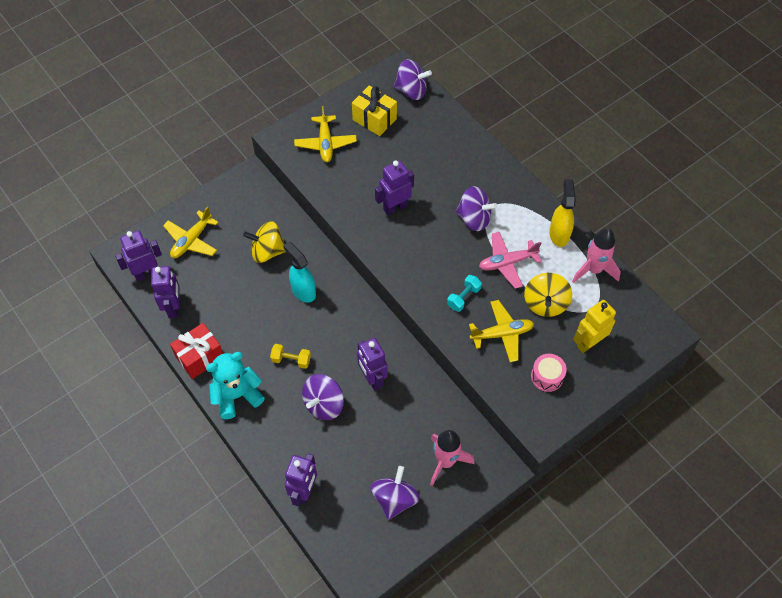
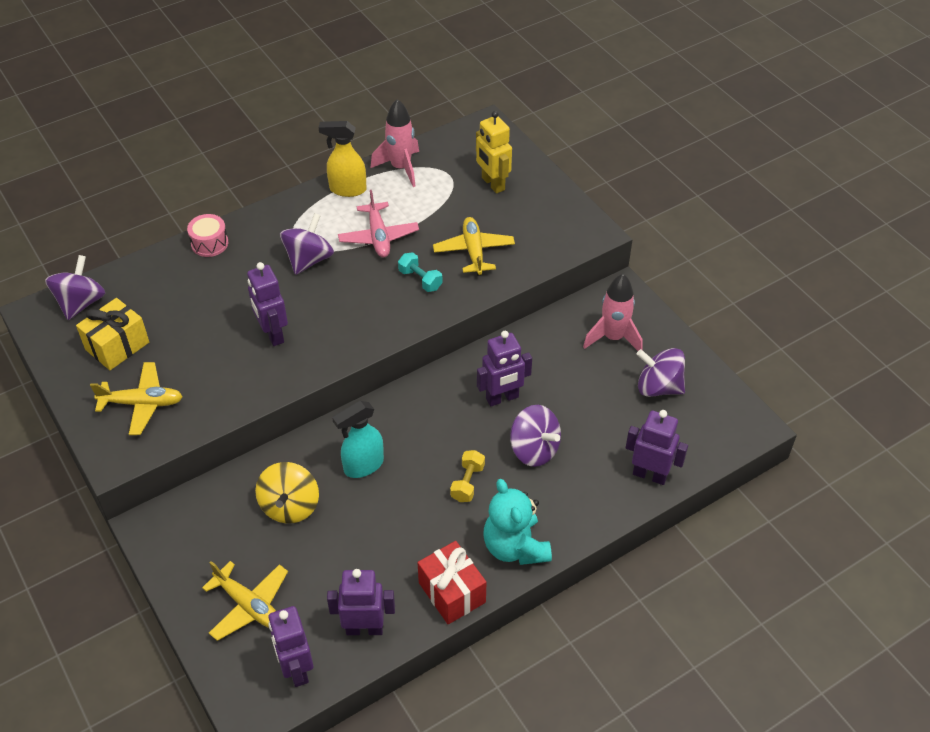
camera: 85 degrees left, 10 degrees down
yellow spinning top [524,273,572,317] -> none
pink drum [531,354,567,392] -> pink drum moved to [187,214,228,257]

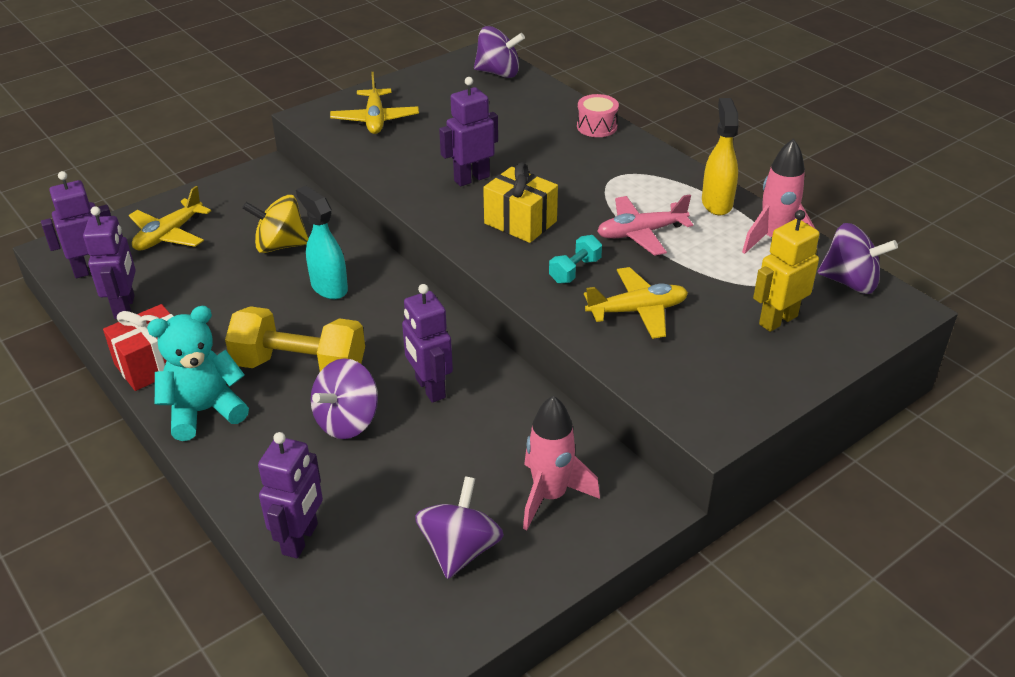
camera: 85 degrees right, 10 degrees down
yellow gift [76,298,149,370] -> yellow gift moved to [483,163,558,243]
purple spinning top [280,213,334,275] -> purple spinning top moved to [817,223,898,294]
yellow dumbbell [450,450,485,502] -> yellow dumbbell [225,306,365,372], size x2.08

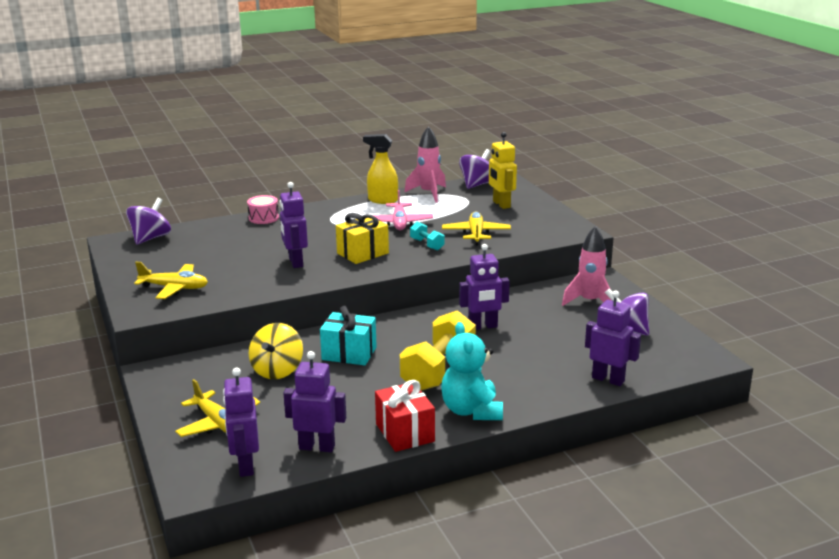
camera: 75 degrees left, 15 degrees down
turquoise spray bottle [296,186,348,299] -> turquoise gift [320,306,377,365]
purple spinning top [311,358,378,439] -> none

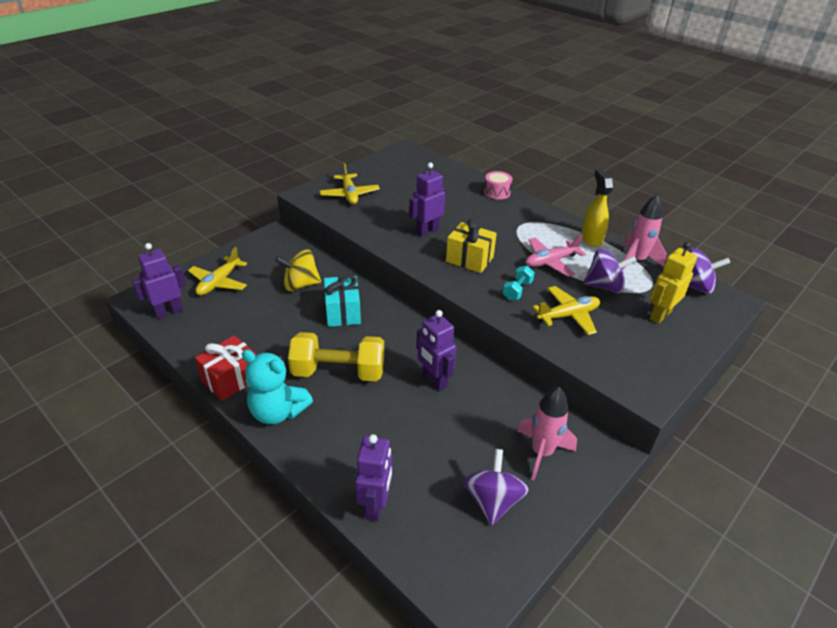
camera: 65 degrees right, 15 degrees up
purple spinning top [126,198,171,245] -> purple spinning top moved to [583,249,637,293]
purple robot [283,351,346,452] -> none
turquoise teddy bear [441,322,503,420] -> turquoise teddy bear turned 120 degrees counterclockwise [241,350,313,424]

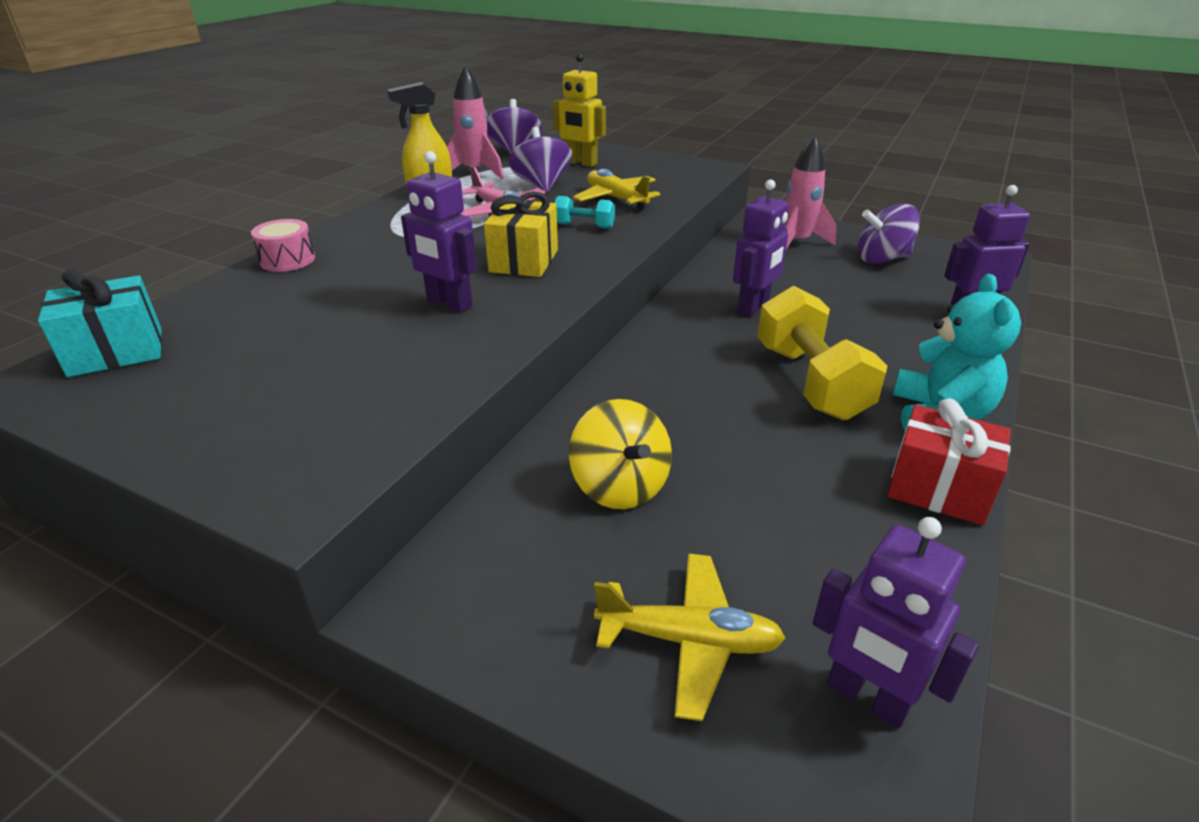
camera: 105 degrees left, 5 degrees down
yellow plane [320,163,380,204] -> none
turquoise gift [324,275,361,327] -> turquoise gift moved to [38,269,162,377]

